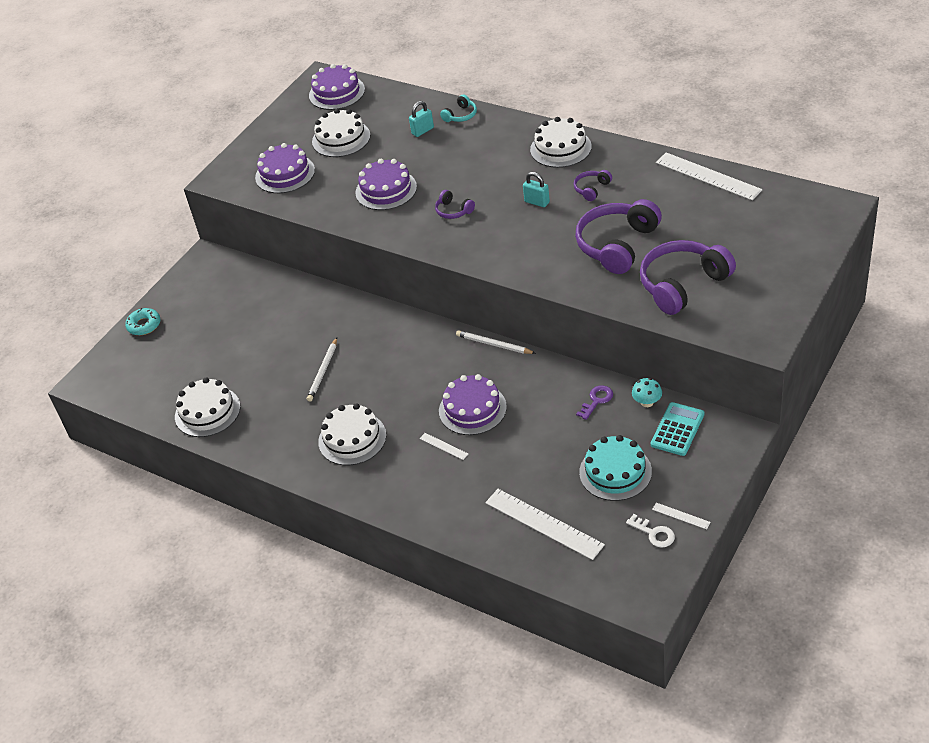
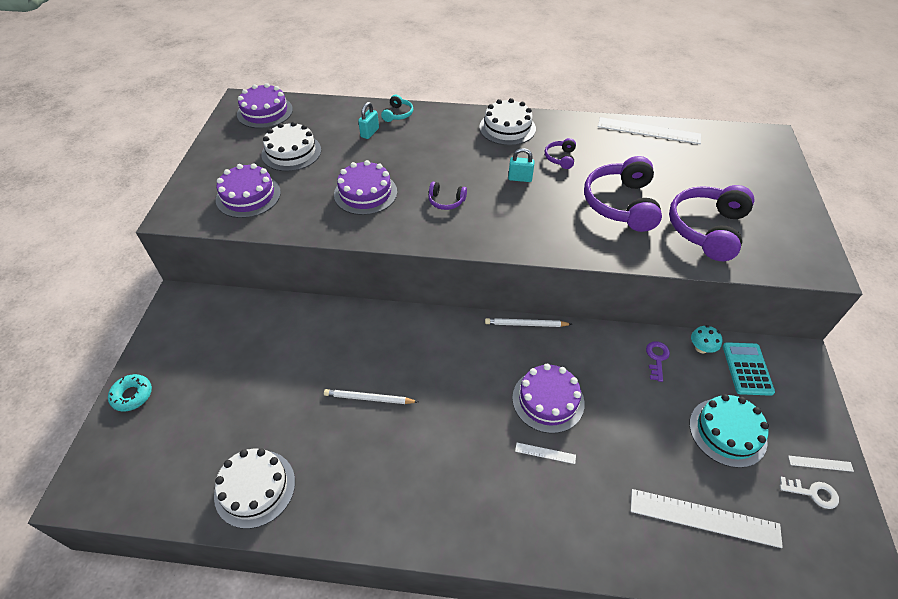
camera: 30 degrees left, 5 degrees up
white pencil [307,338,337,402] -> white pencil turned 105 degrees clockwise [324,389,418,404]
white cake [318,403,386,465] -> none

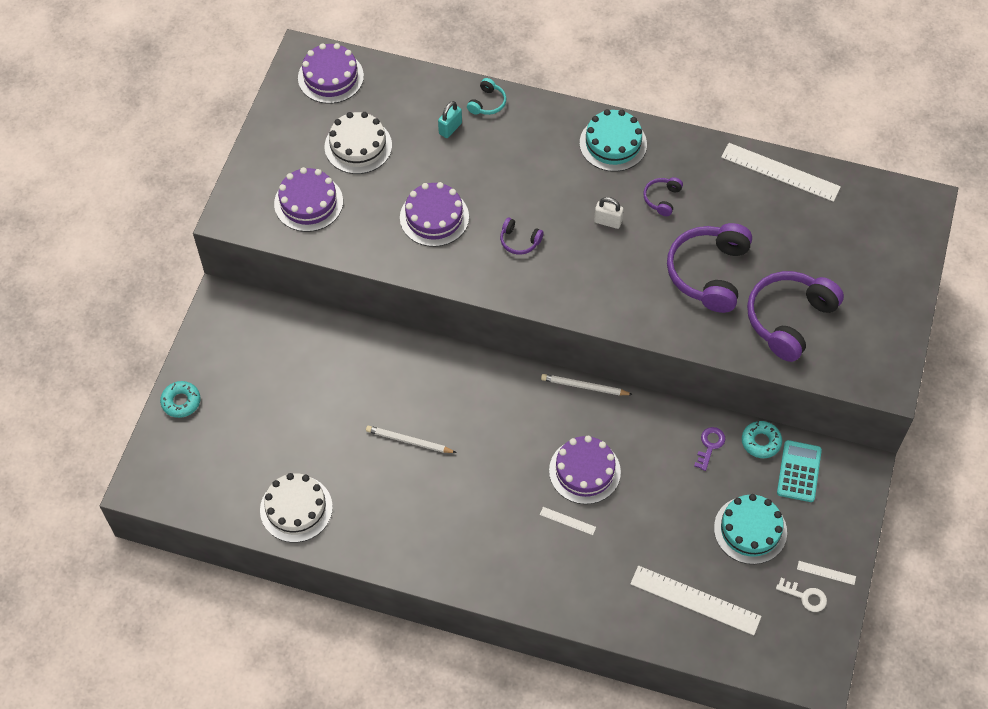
camera: 10 degrees right, 10 degrees up
white cake [479,98,536,145] -> turquoise cake [580,109,647,172]
turquoise padlock [508,148,535,182] -> white padlock [594,197,623,229]
turquoise mushroom [691,325,722,354] -> turquoise donut [742,421,782,458]

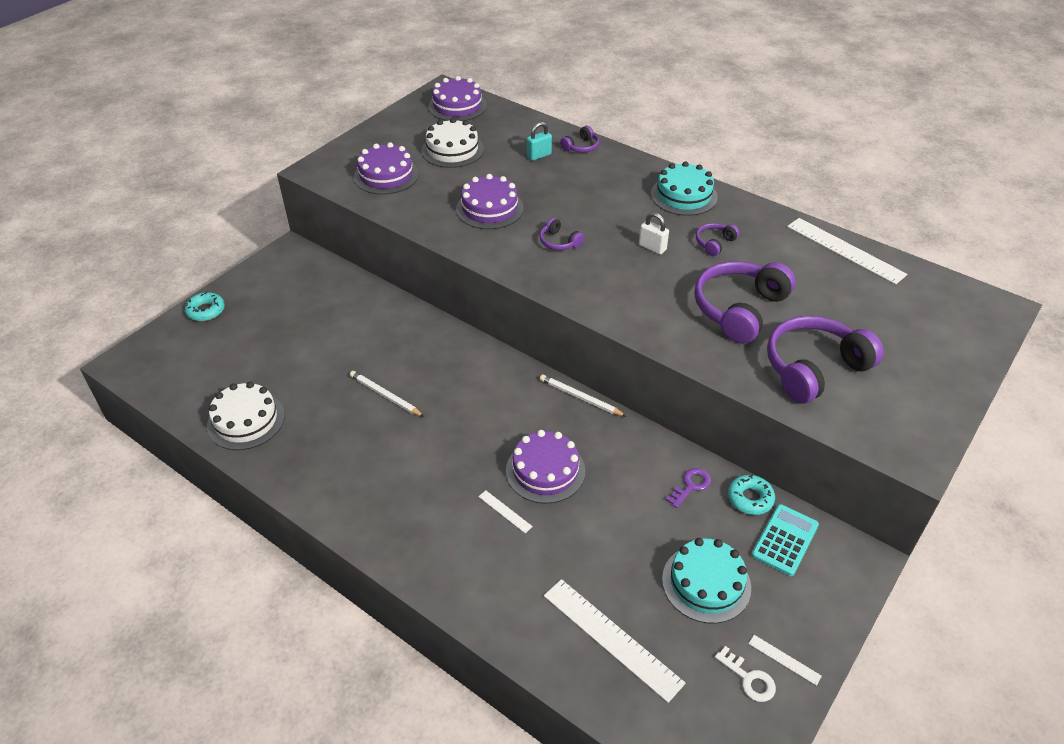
camera: 20 degrees right, 15 degrees down
turquoise headphones [467,78,506,115] -> purple headphones [560,126,599,152]

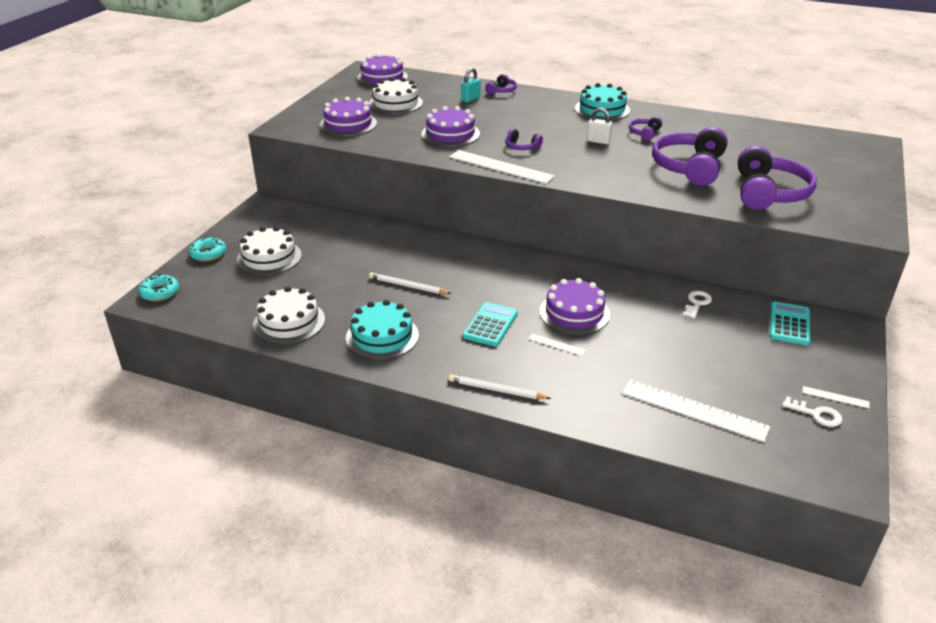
camera: 15 degrees left, 10 degrees down
white pencil [540,375,627,417] -> white pencil moved to [448,374,551,399]
turquoise cake [662,538,751,624] -> turquoise cake moved to [346,300,419,360]
purple key [666,468,711,508] -> white key [683,291,712,319]
turquoise donut [728,474,775,515] -> turquoise donut moved to [139,274,179,301]
purple headphones [767,316,884,404] -> purple headphones turned 150 degrees clockwise [738,146,817,210]
white ruler [787,218,907,284] -> white ruler moved to [449,150,555,184]
none -> white cake [237,226,302,276]
none -> turquoise calculator [463,302,518,347]

